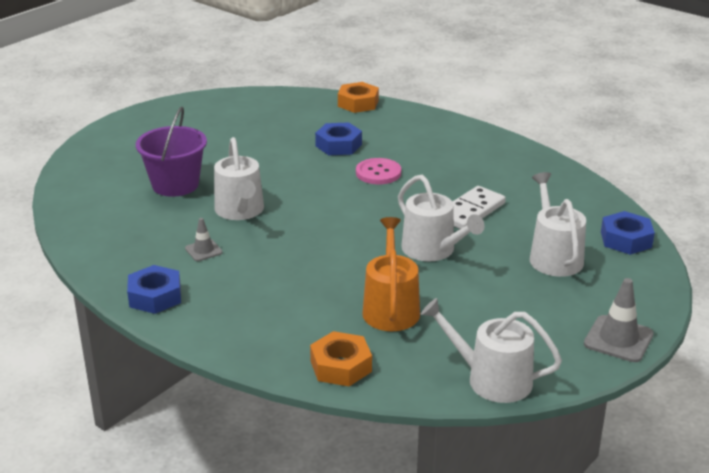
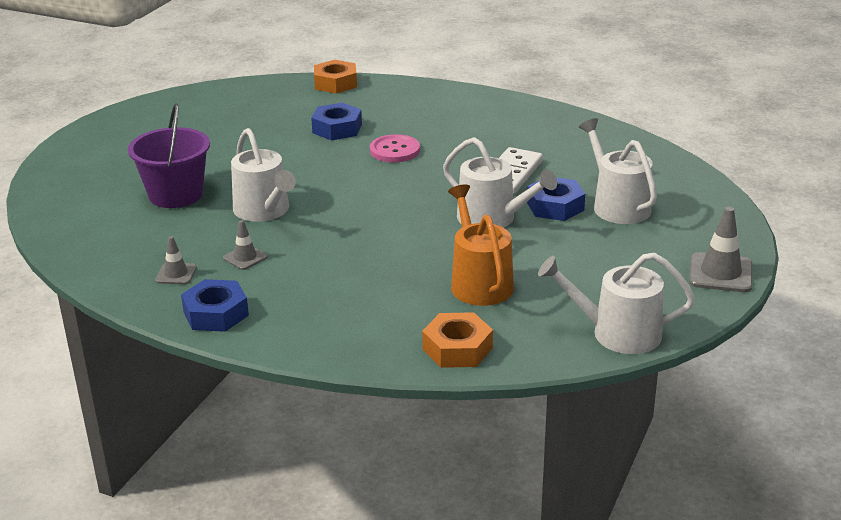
camera: 15 degrees left, 0 degrees up
blue nut [601,211,655,255] -> blue nut moved to [527,177,585,221]
none -> grey traffic cone [155,236,197,284]

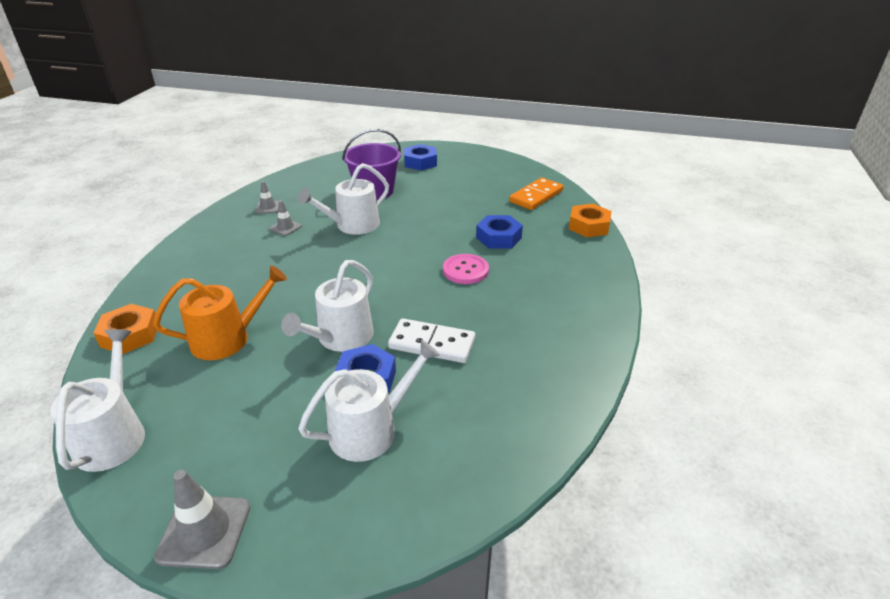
camera: 80 degrees right, 5 degrees up
blue nut [181,279,249,332] -> blue nut moved to [404,144,437,171]
none -> orange domino [509,177,564,210]

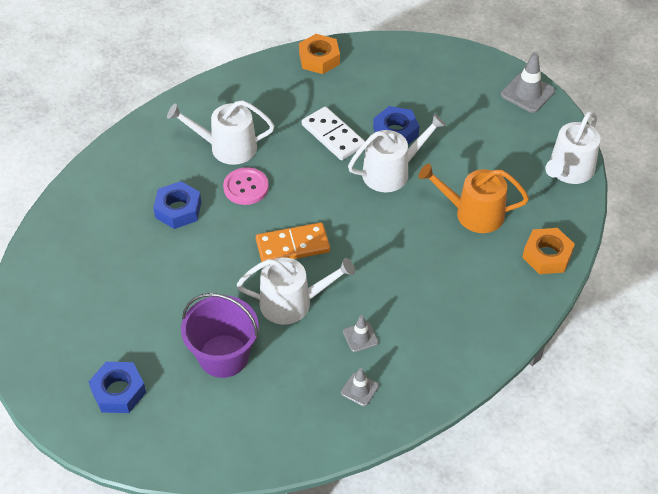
camera: 145 degrees left, 15 degrees up
white watering can [298,340,440,462] -> white watering can moved to [167,100,274,165]
orange domino [509,177,564,210] -> orange domino moved to [256,222,330,262]
orange nut [569,204,612,237] -> orange nut moved to [299,34,340,74]

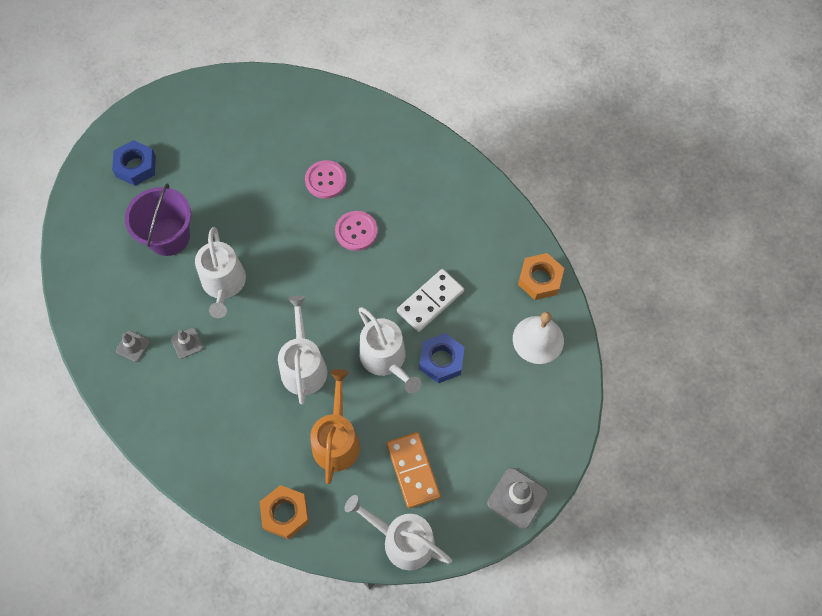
camera: 85 degrees right, 15 degrees up
blue nut [153,181,201,229] -> pink button [305,160,347,199]
white watering can [167,100,274,165] -> white watering can moved to [278,296,327,405]
orange domino [256,222,330,262] -> orange domino moved to [387,432,441,508]
none -> white bell [513,312,564,364]

